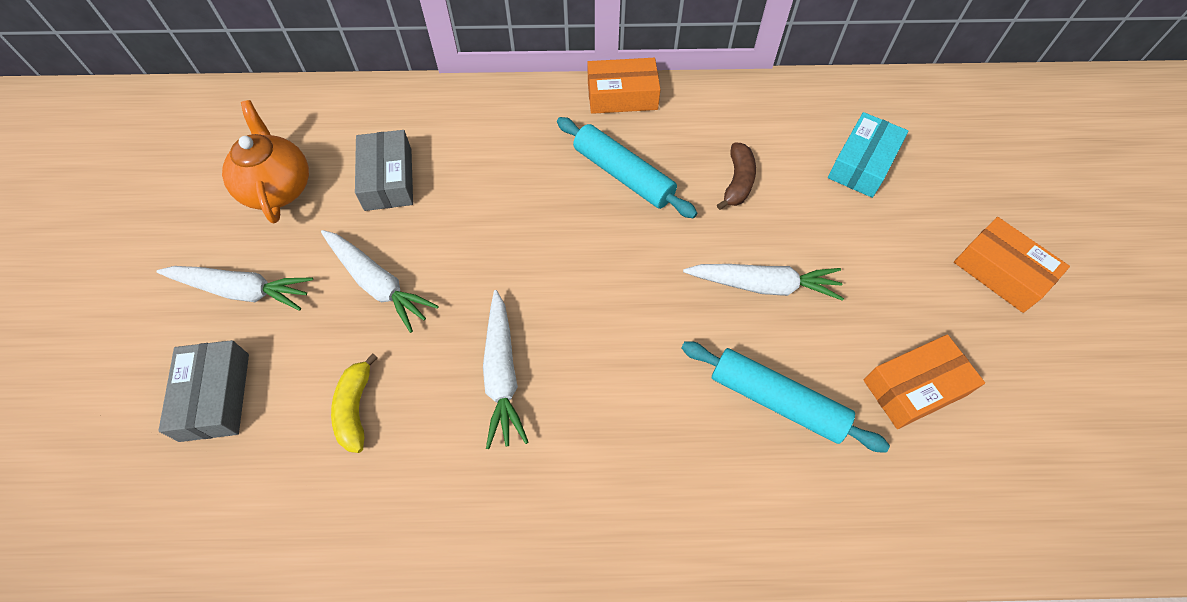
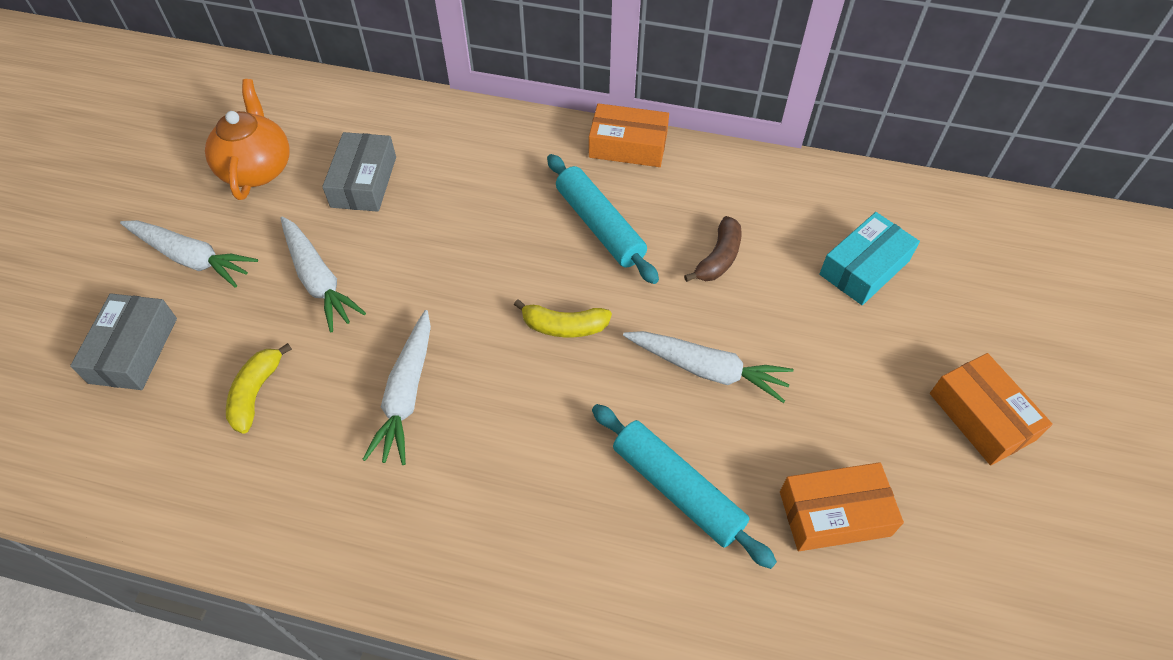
camera: 15 degrees right, 5 degrees down
none -> yellow banana [514,299,612,337]

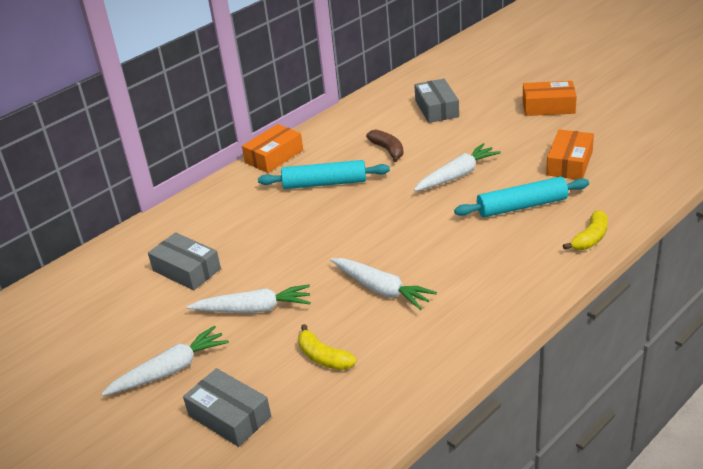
camera: 55 degrees left, 20 degrees down
orange teapot [205,79,289,200] -> none
yellow banana [514,299,612,337] -> yellow banana moved to [563,210,608,250]
turquoise box [819,212,920,305] -> grey box [414,79,459,123]

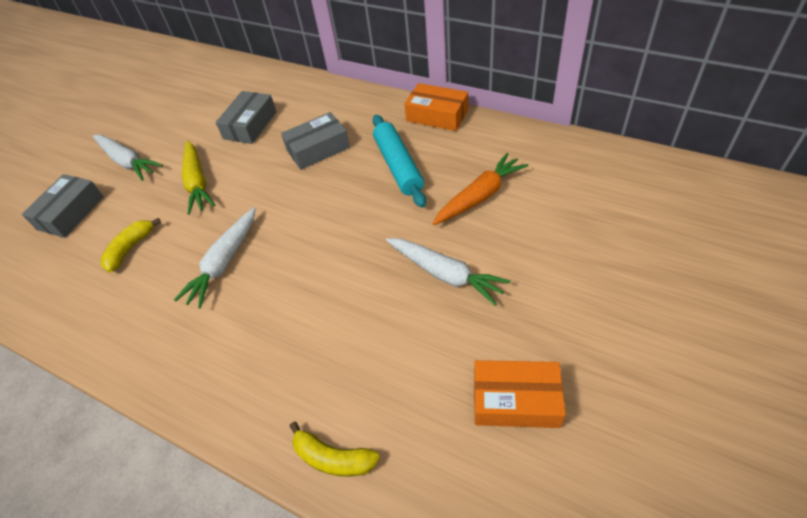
camera: 75 degrees right, 15 degrees up
white carrot [187,284,311,313] -> yellow carrot [182,140,215,215]
brown banana [366,130,404,162] -> orange carrot [432,153,528,225]
grey box [414,79,459,123] -> grey box moved to [281,112,350,170]
turquoise rolling pin [454,177,589,217] -> none
orange box [523,81,577,116] -> none

